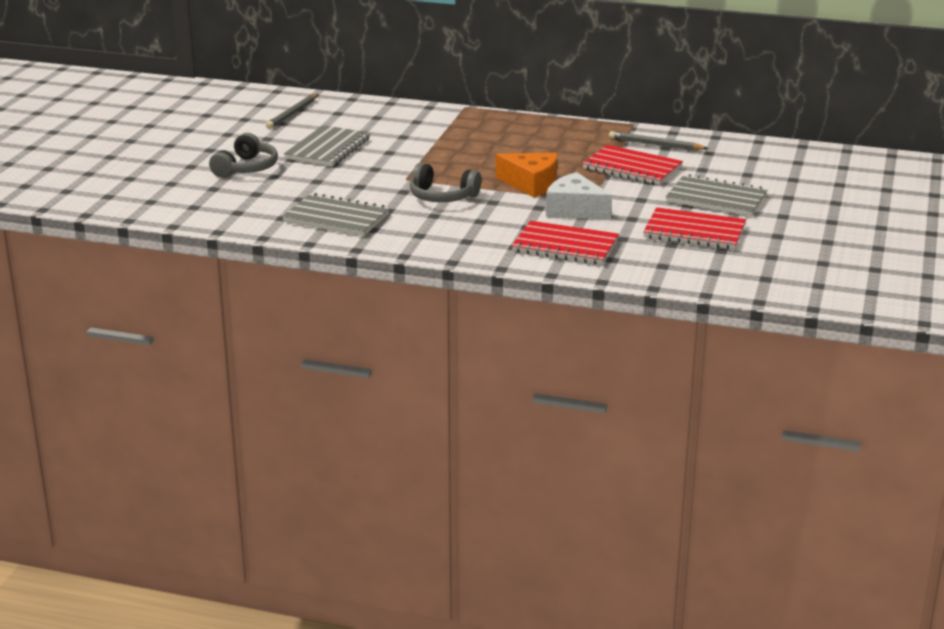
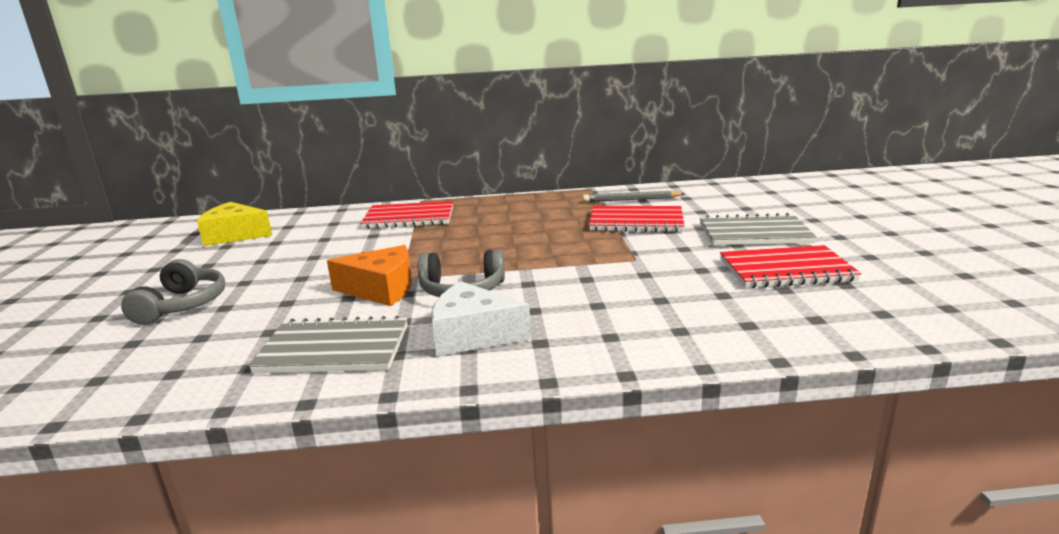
camera: 20 degrees left, 5 degrees down
grey pencil [266,94,318,129] -> yellow cheese [197,202,272,246]
grey notebook [284,125,370,167] -> none
orange cheese [496,153,557,197] -> orange cheese moved to [327,245,412,306]
red notebook [512,221,619,265] -> red notebook moved to [361,201,453,229]
white cheese [546,172,612,219] -> white cheese moved to [431,281,531,356]

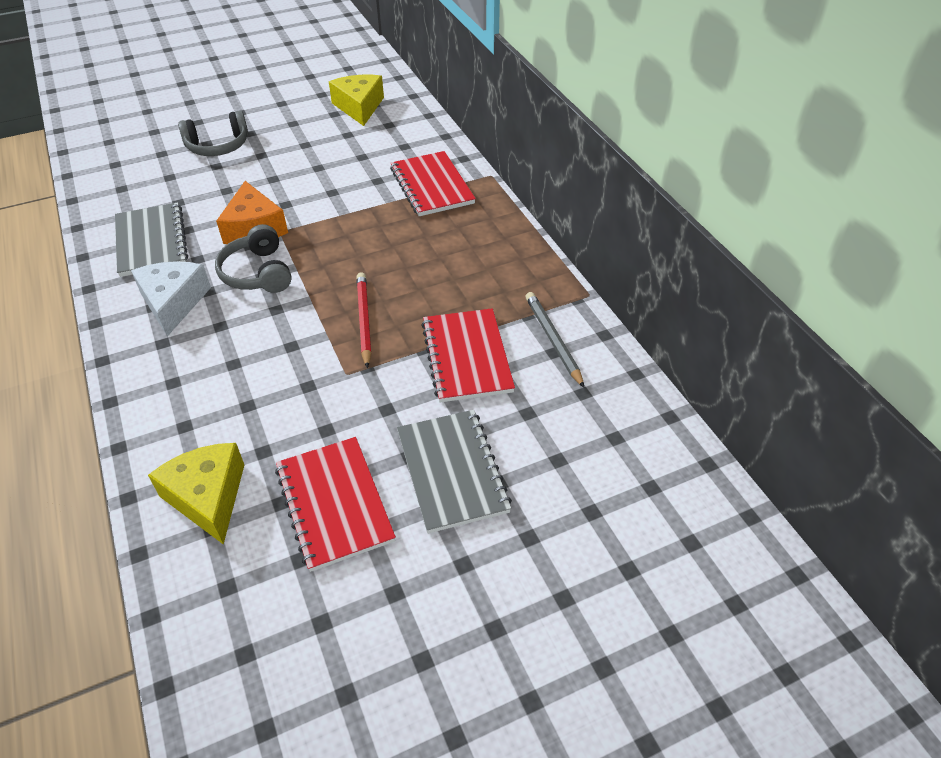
camera: 70 degrees right, 25 degrees up
none -> yellow cheese [148,443,244,545]
none -> red pencil [356,273,371,368]

